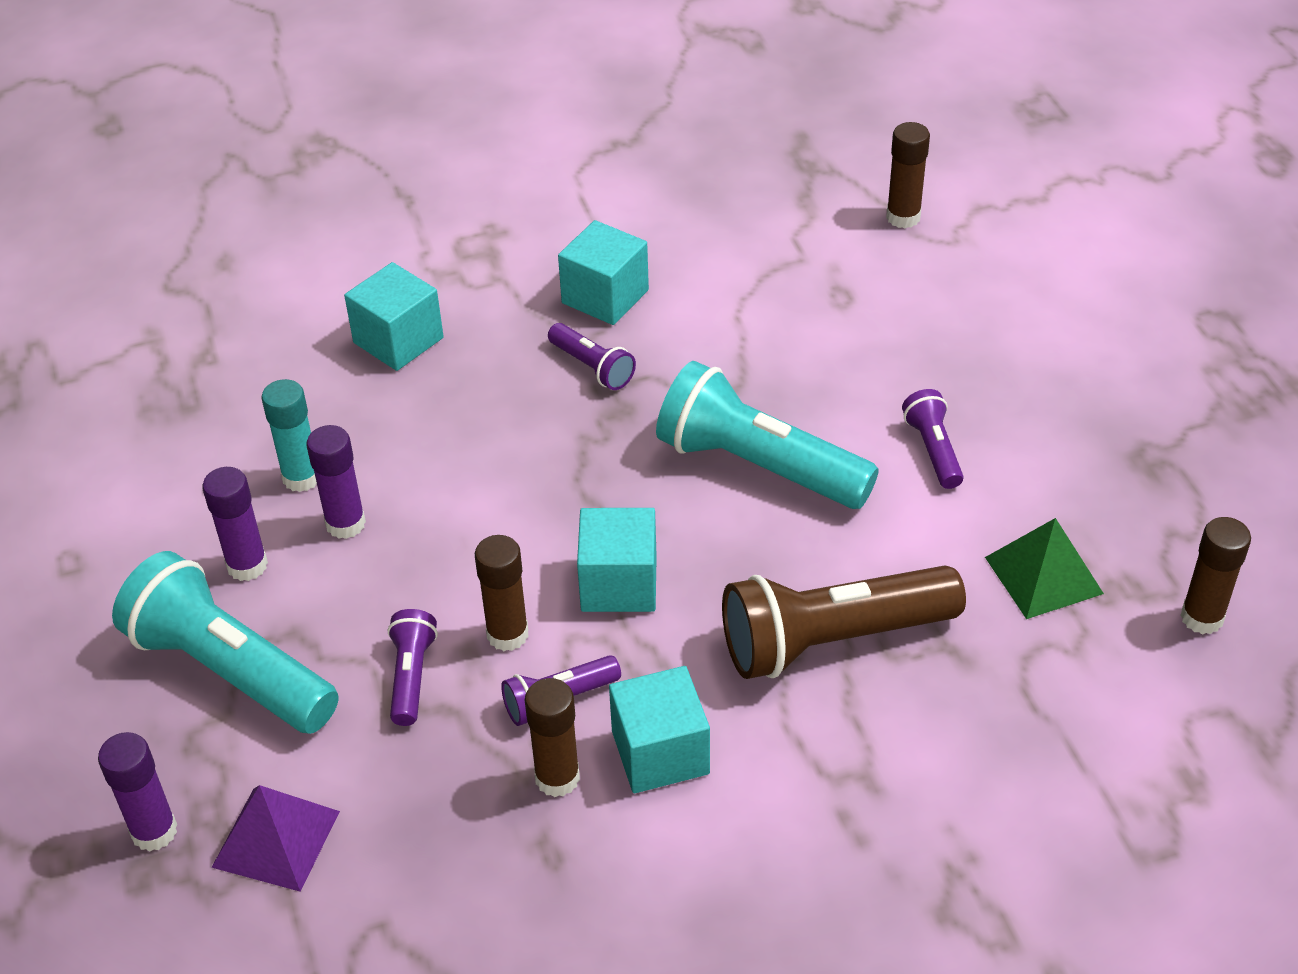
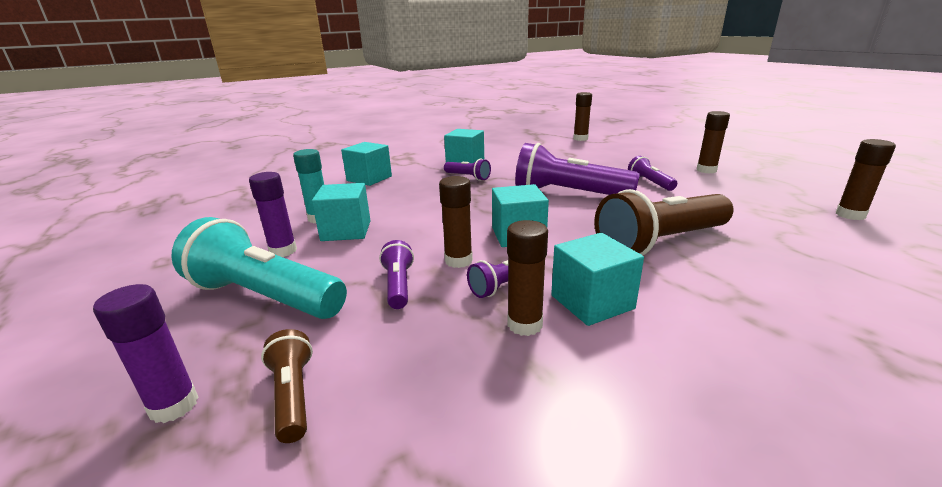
camera: 10 degrees left, 20 degrees down
purple pyramid [211,785,340,892] -> brown flashlight [261,329,313,443]
purple glue stick [307,425,366,539] -> turquoise cube [312,183,371,241]
turquoise flashlight [656,361,879,509] -> purple flashlight [515,143,640,195]
green pyramid [985,518,1104,619] -> none
none -> brown glue stick [697,111,730,174]

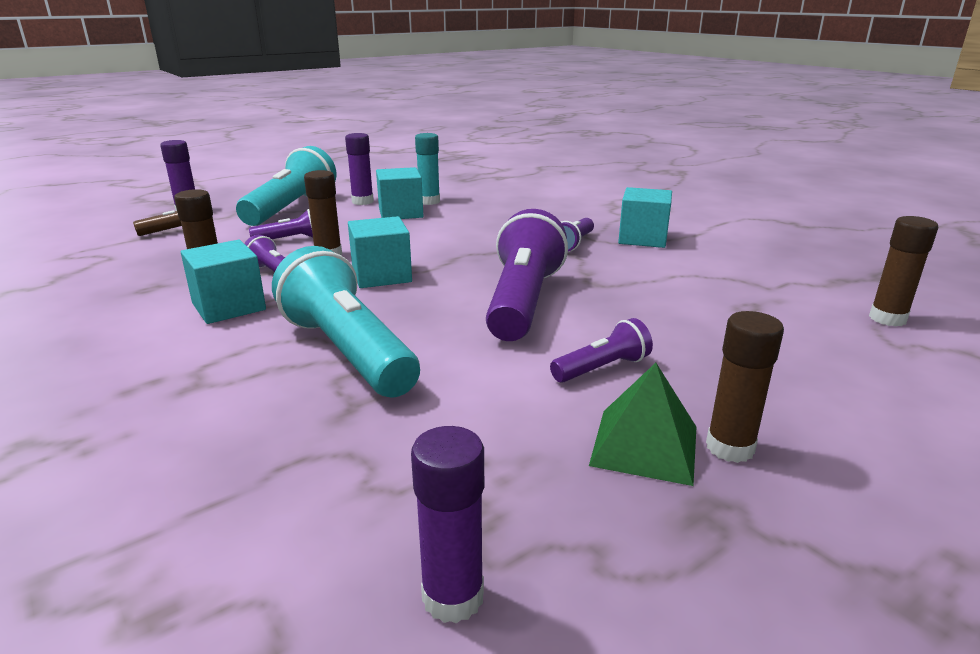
camera: 80 degrees right, 0 degrees up
turquoise cube [341,142,392,186] -> none
brown flashlight [594,189,734,255] -> turquoise flashlight [272,246,420,398]
brown glue stick [836,139,896,220] -> purple glue stick [411,426,484,623]
none -> green pyramid [589,363,696,486]

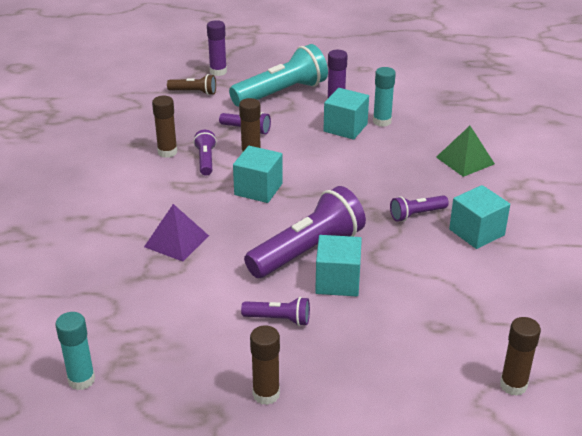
camera: 40 degrees right, 10 degrees up
turquoise cube [181,240,266,324] -> turquoise cube moved to [315,235,362,296]
turquoise flashlight [272,246,420,398] -> purple pyramid [144,204,209,262]
purple glue stick [411,426,484,623] -> turquoise glue stick [55,312,95,390]
green pyramid [589,363,696,486] -> green pyramid moved to [436,126,495,177]

